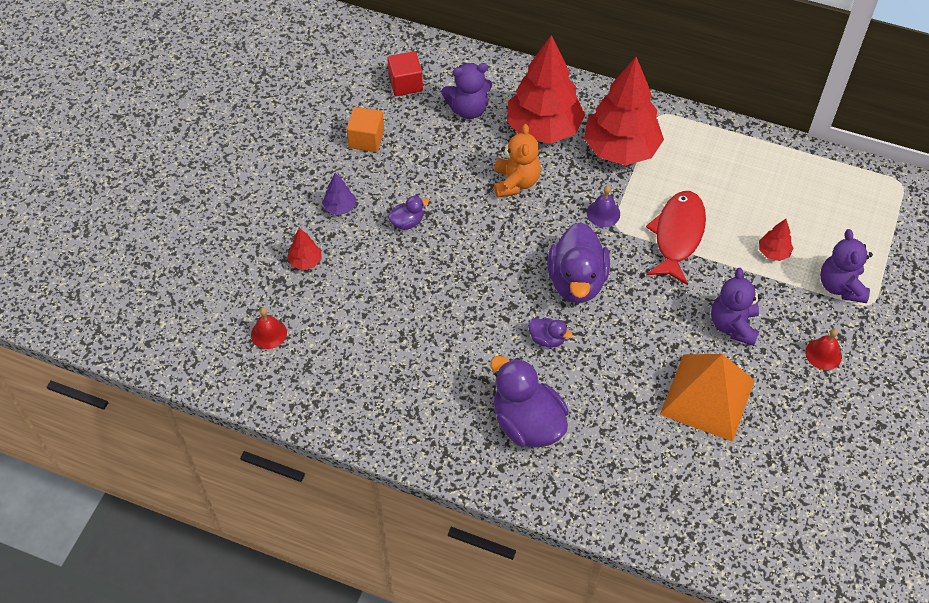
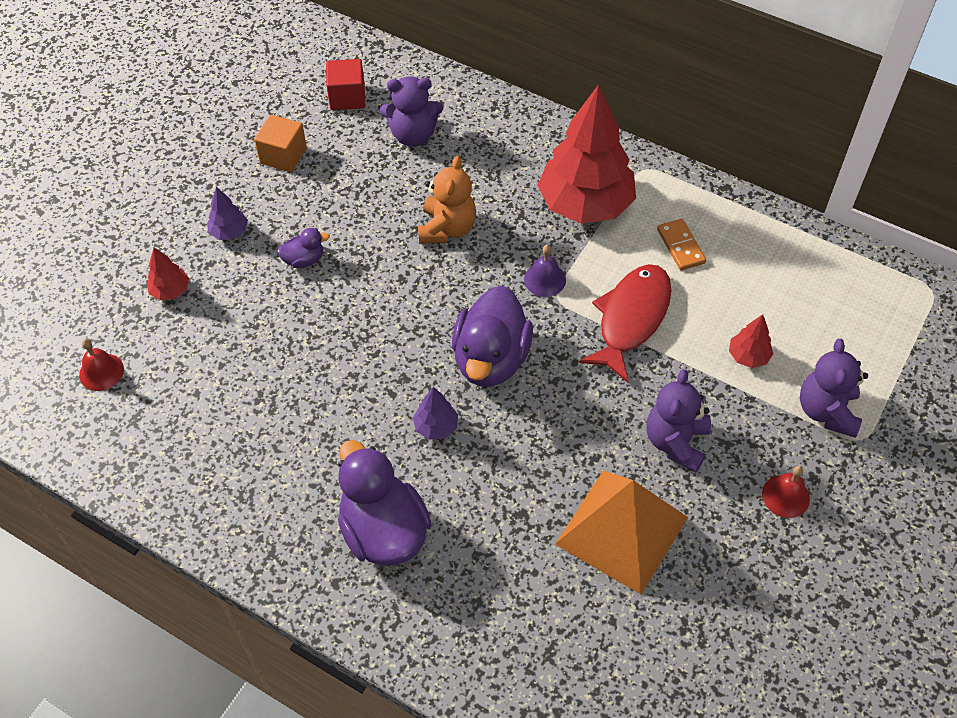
camera: 10 degrees right, 0 degrees up
red tree [507,35,585,144] -> none
purple duck [528,318,573,348] -> purple tree [413,387,458,440]
none -> orange domino [657,219,706,270]

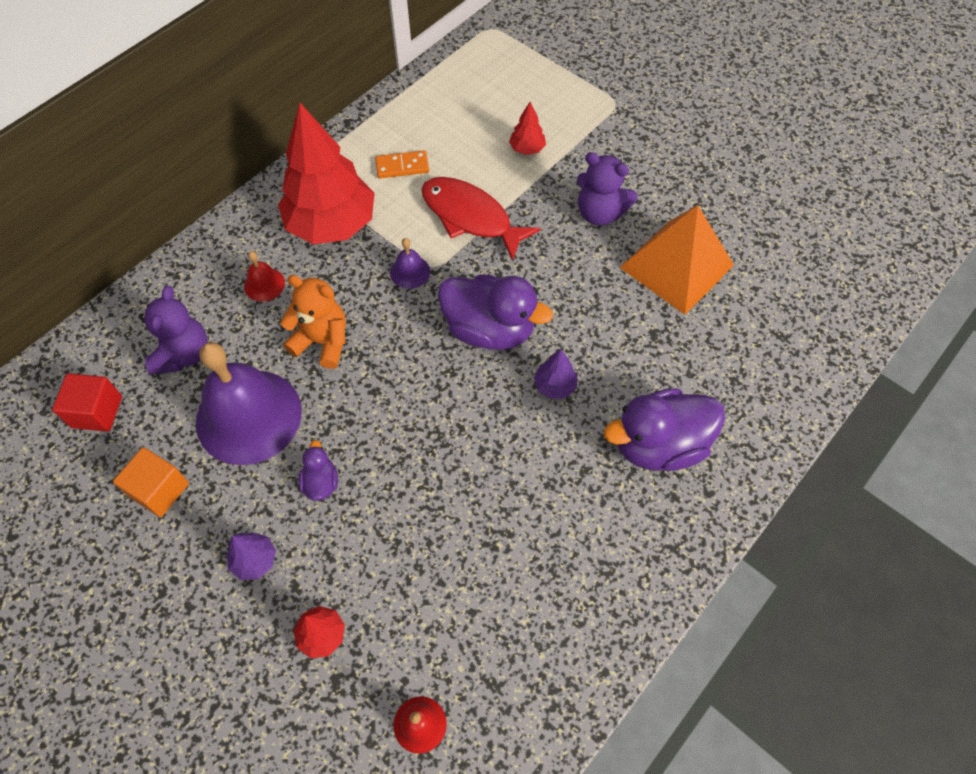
camera: 80 degrees left, 5 degrees up
red bell [762,466,810,518] -> red bell moved to [244,251,285,302]
purple teddy bear [800,339,868,438] -> none
none -> purple bell [196,342,302,465]

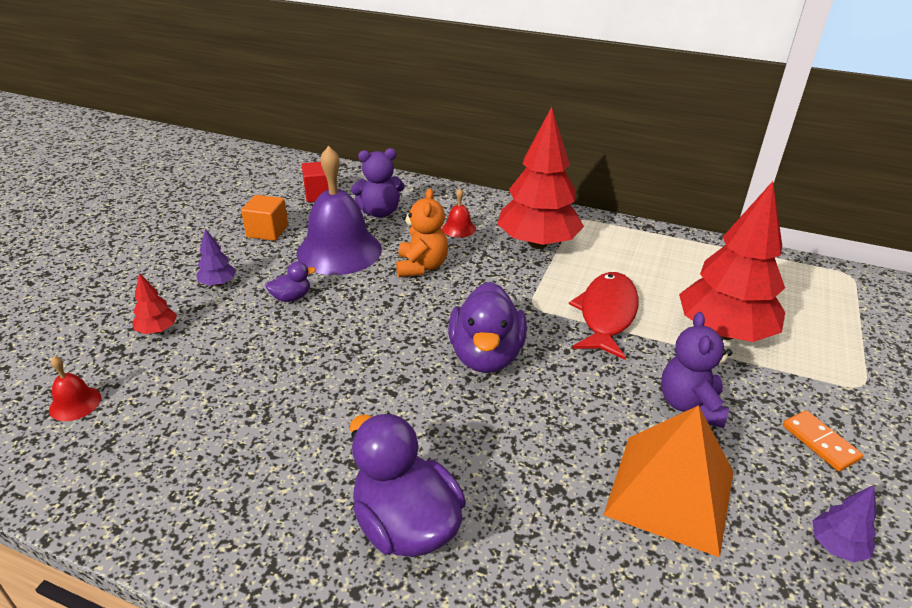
camera: 70 degrees right, 25 degrees down
orange domino [375,150,429,179] -> orange domino moved to [783,410,863,471]
purple bell [390,238,430,289] -> none
red tree [509,102,546,155] -> red tree [679,181,785,342], size x2.42
purple tree [534,349,578,399] -> purple tree moved to [813,485,877,562]

